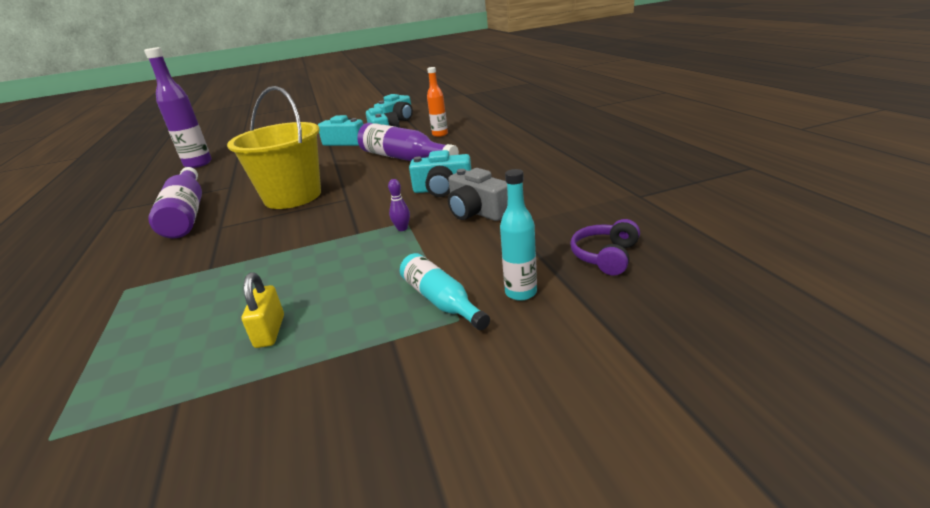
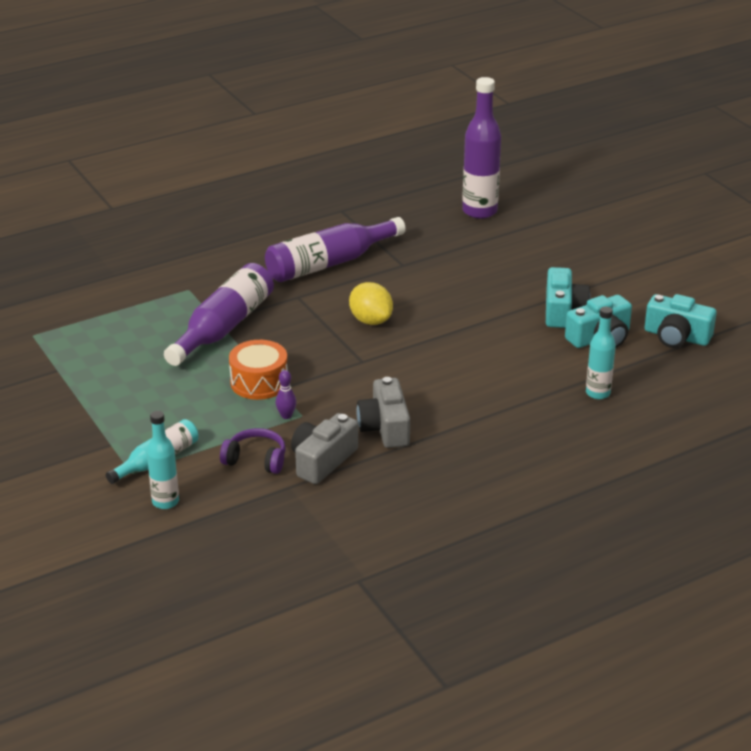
camera: 75 degrees right, 5 degrees up
yellow bucket [227,86,321,209] -> yellow lemon [349,282,393,325]
yellow padlock [242,272,284,348] -> none
purple bottle [357,123,459,161] -> purple bottle moved to [164,263,274,366]
turquoise camera [409,150,471,197] -> grey camera [356,377,410,448]
orange bottle [427,67,448,137] -> turquoise bottle [586,307,616,399]
purple headphones [570,219,640,276] -> purple headphones moved to [220,428,286,474]
none -> orange drum [229,340,288,400]

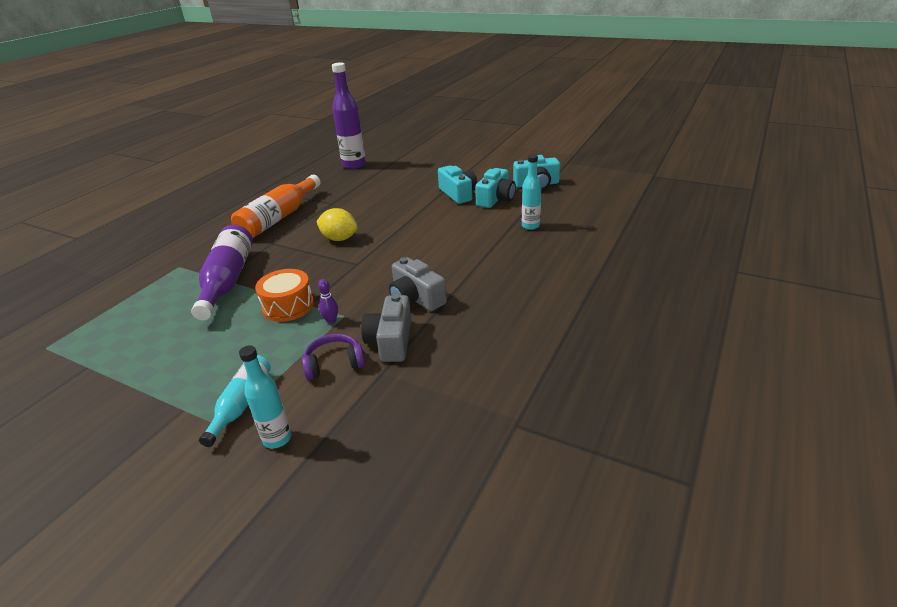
camera: 30 degrees left, 0 degrees up
purple bottle [265,217,405,282] -> orange bottle [231,175,321,238]

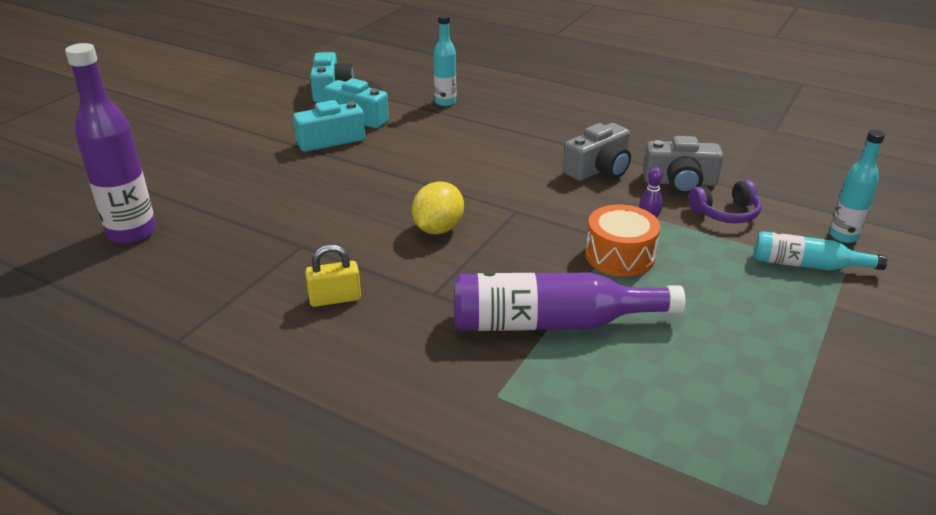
camera: 90 degrees left, 0 degrees up
orange bottle [231,175,321,238] -> yellow padlock [305,245,361,307]
purple headphones [302,334,365,380] -> purple headphones turned 90 degrees counterclockwise [689,180,761,223]

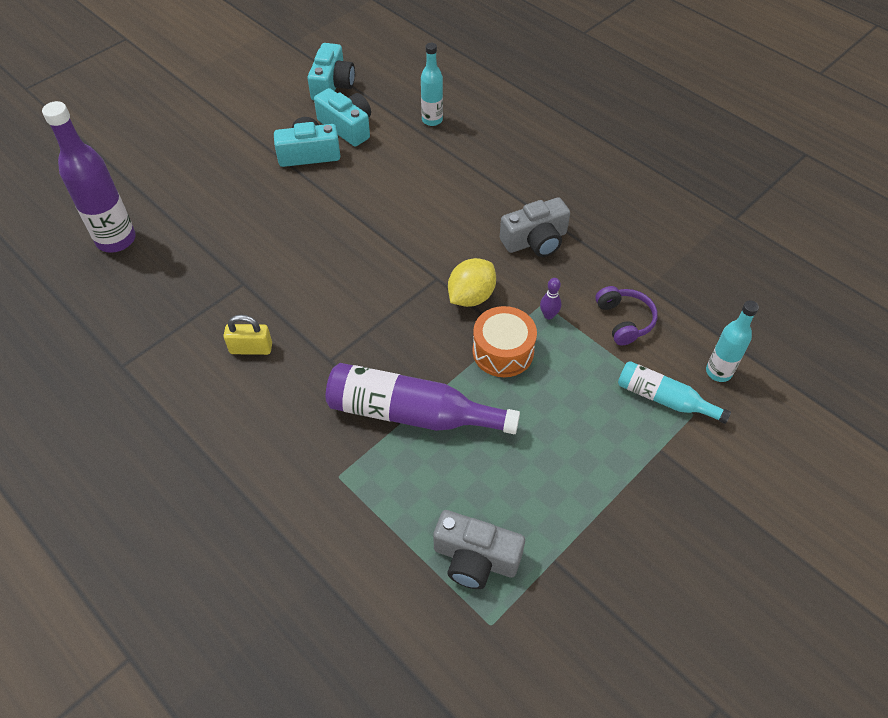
camera: 15 degrees right, 20 degrees up
yellow lemon [412,181,464,234] -> yellow lemon moved to [448,258,496,307]
grey camera [643,136,723,194] -> grey camera moved to [433,510,525,589]
purple headphones [689,180,761,223] -> purple headphones turned 105 degrees counterclockwise [595,286,658,346]

